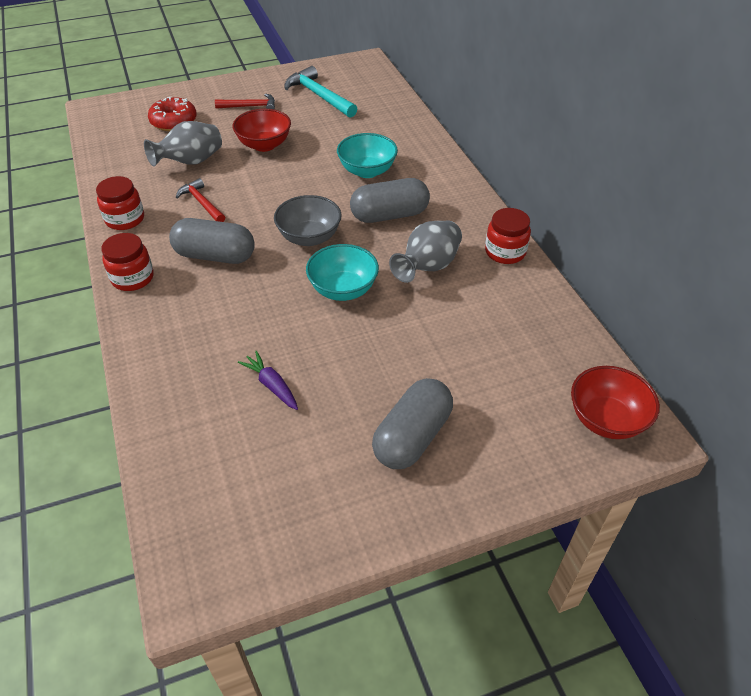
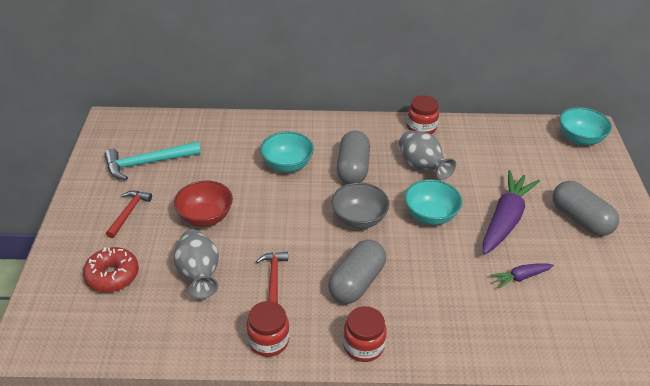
camera: 70 degrees left, 5 degrees down
red hammer [176,178,225,222] -> red hammer turned 105 degrees clockwise [256,252,288,303]
red bowl [571,366,660,439] -> turquoise bowl [560,107,612,145]
none -> purple carrot [483,170,540,255]

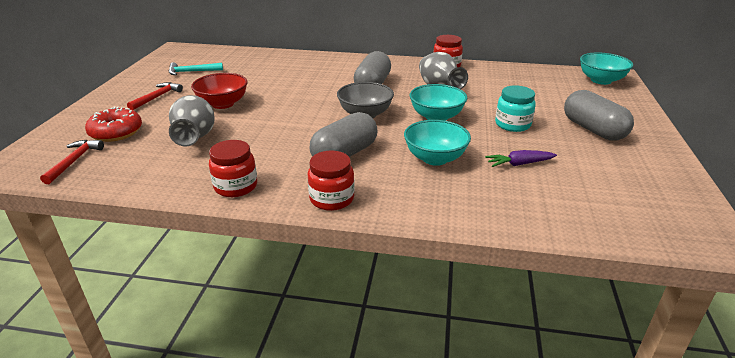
camera: 10 degrees right, 10 degrees down
turquoise hammer [105,141,201,180] -> turquoise hammer [169,62,223,75], size x0.64
red hammer [256,252,288,303] -> red hammer moved to [40,140,104,184]
turquoise bowl [260,131,314,172] -> turquoise bowl moved to [404,120,471,166]
purple carrot [483,170,540,255] -> turquoise jar [495,85,536,132]

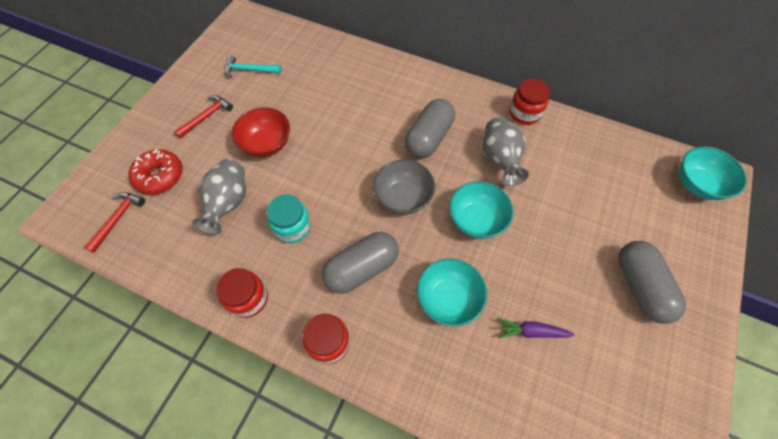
camera: 15 degrees right, 30 degrees up
turquoise jar [495,85,536,132] -> turquoise jar moved to [267,194,311,243]

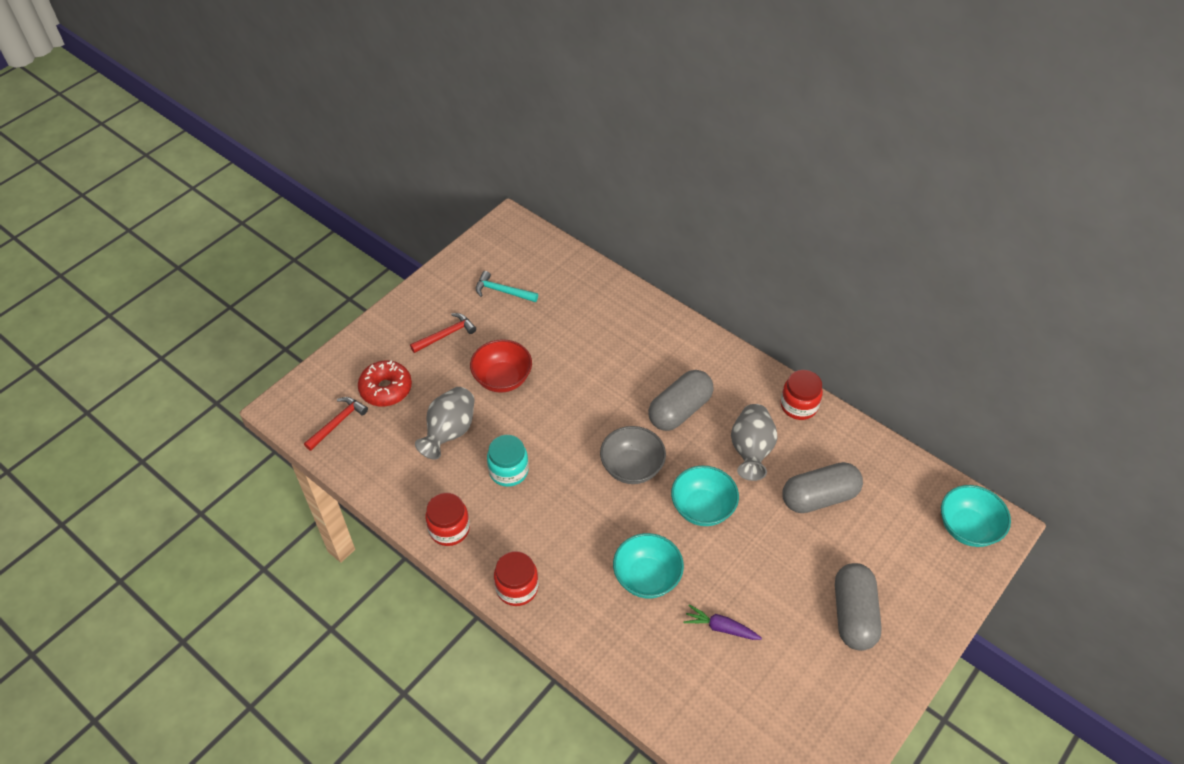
camera: 15 degrees right, 10 degrees down
grey capsule [322,232,399,294] -> grey capsule moved to [782,462,863,513]

